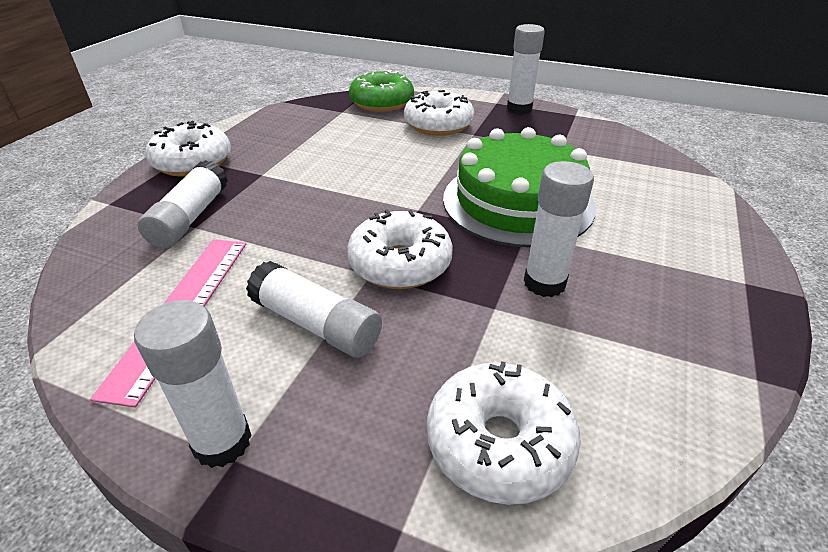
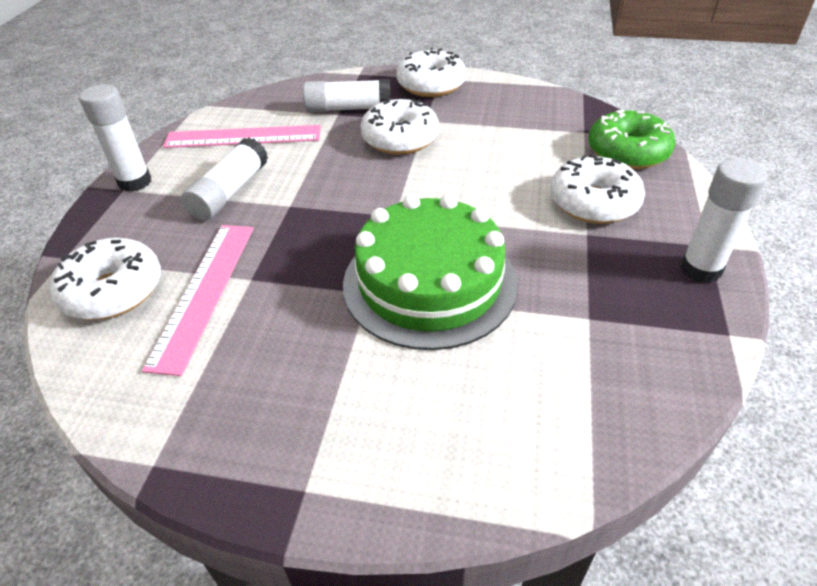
camera: 80 degrees right, 5 degrees up
white donut [347,209,453,289] -> white donut moved to [360,99,439,155]
white glue stick [524,161,594,297] -> none
none -> pink ruler [142,225,254,376]

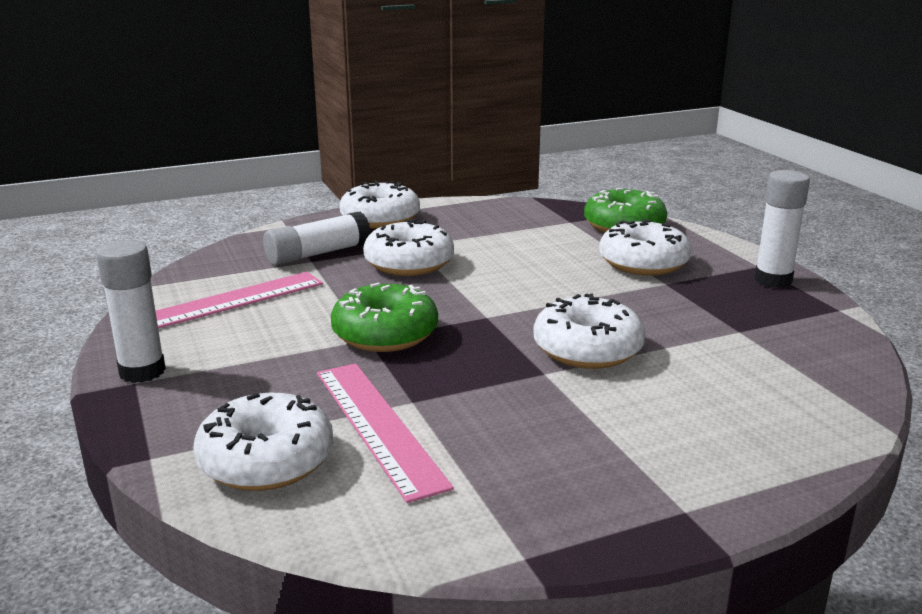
camera: 35 degrees left, 20 degrees down
white glue stick [181,138,268,220] -> none
green cake [343,194,518,350] -> white donut [534,294,645,369]
none -> green donut [331,283,438,352]

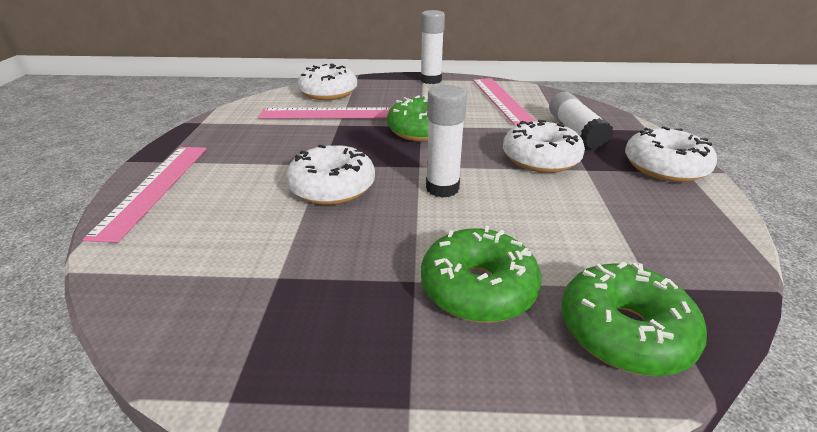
camera: 115 degrees right, 10 degrees up
white donut [599,220,692,276] -> green donut [421,226,541,323]
white glue stick [754,170,810,288] -> white glue stick moved to [426,85,467,198]
none -> pink ruler [83,147,206,243]

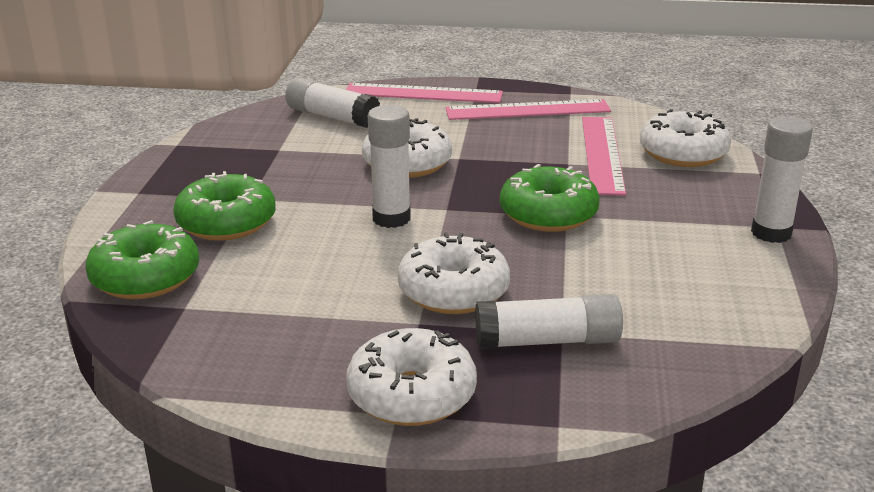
camera: 95 degrees right, 5 degrees down
pink ruler [473,78,535,125] -> pink ruler moved to [445,99,611,120]
none -> white glue stick [285,77,380,128]

